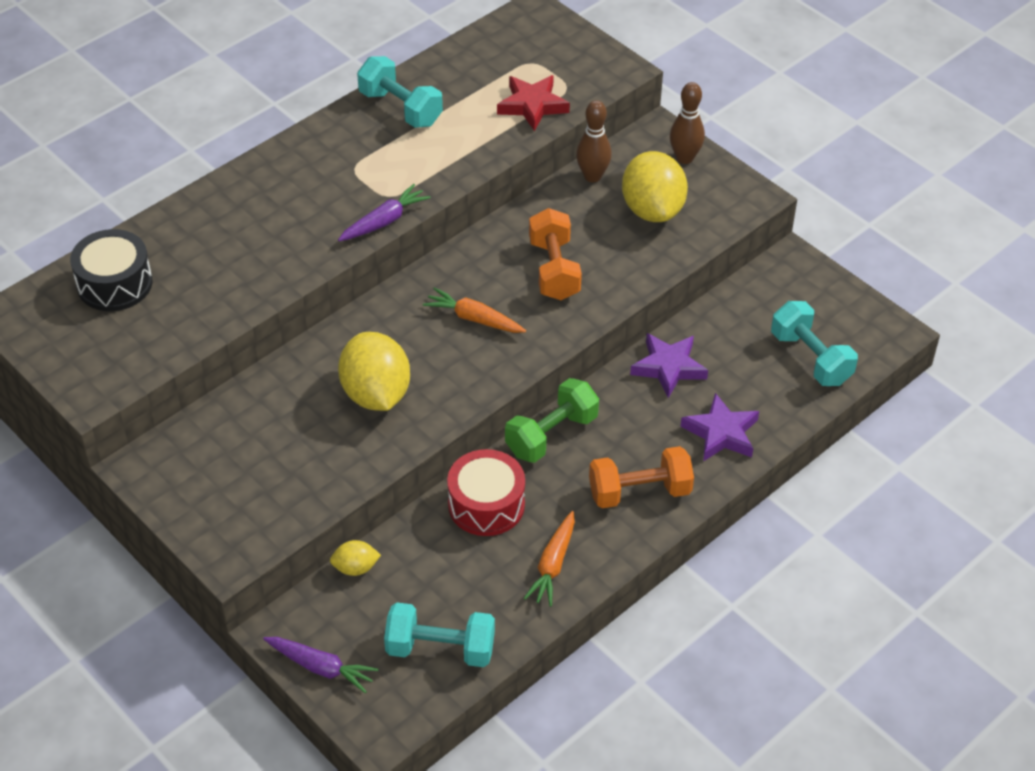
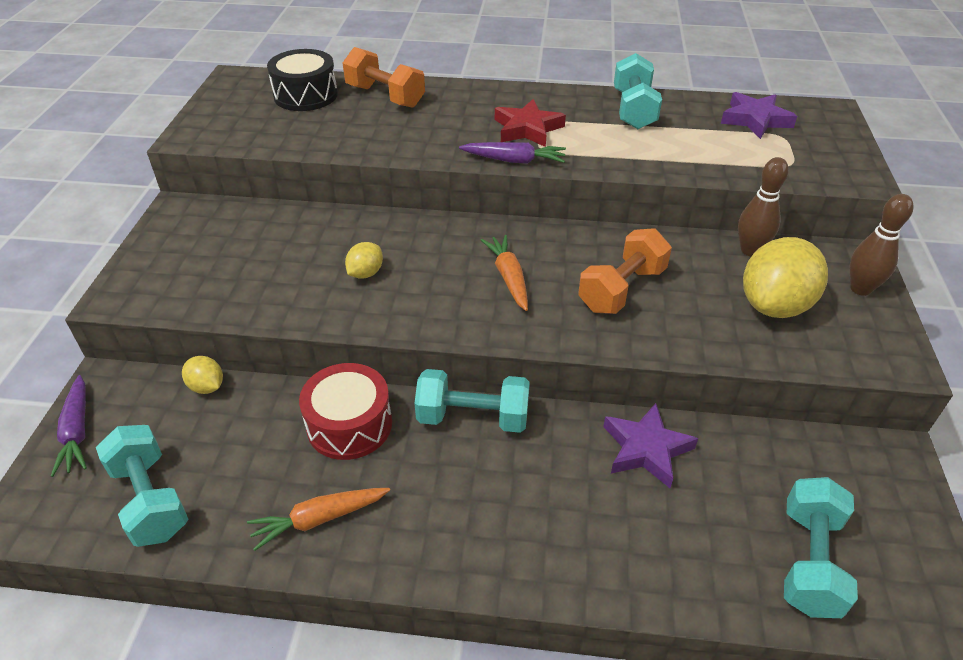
camera: 50 degrees right, 5 degrees down
yellow lemon [338,332,410,411] -> yellow lemon [345,242,383,279], size x0.48
red star [497,75,570,131] -> red star moved to [495,99,566,147]
green dumbbell [505,378,599,463] -> turquoise dumbbell [414,369,530,433]
orange dumbbell [589,446,694,508] -> orange dumbbell moved to [343,47,425,108]
purple star [680,393,759,462] -> purple star moved to [721,92,797,139]

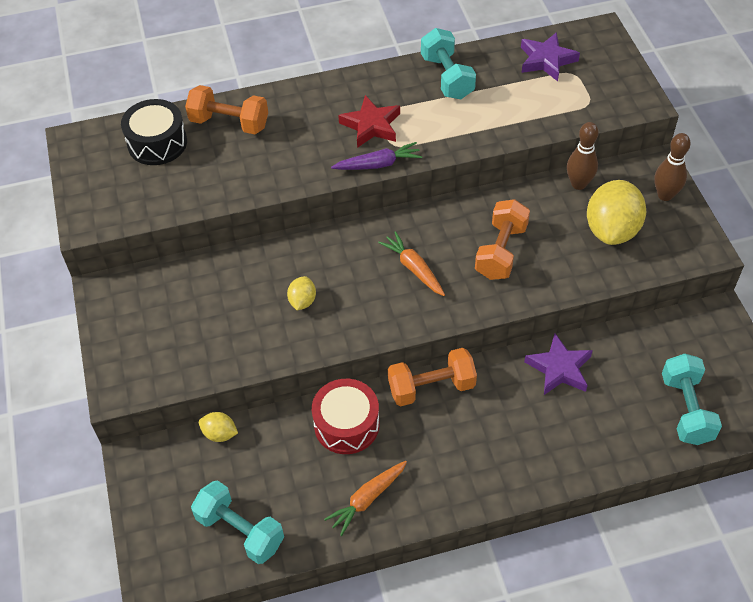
camera: 20 degrees left, 10 degrees up
purple carrot [51,375,87,477] -> none
turquoise dumbbell [414,369,530,433] -> orange dumbbell [388,348,477,406]

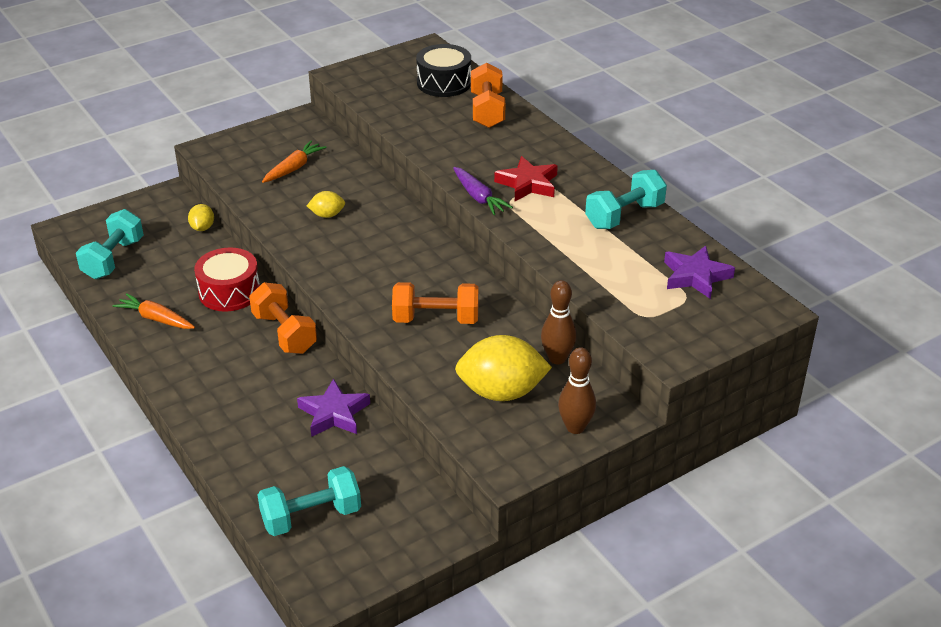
camera: 70 degrees right, 15 degrees down
orange carrot [378,231,445,296] -> orange carrot moved to [262,141,326,183]

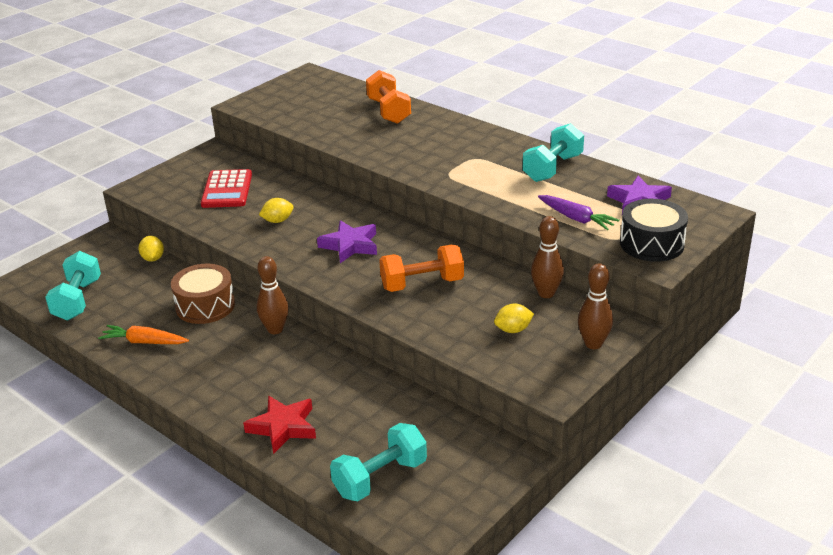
camera: 15 degrees left, 5 degrees down
red drum [194,247,260,312] -> brown drum [171,264,235,324]
orange dumbbell [249,282,317,354] -> brown bowling pin [257,256,289,334]
orange carrot [262,141,326,183] -> red calculator [201,169,252,208]
purple star [297,379,370,437] -> purple star moved to [317,220,377,263]
black drum [416,44,471,97] -> black drum moved to [620,199,688,262]
purple carrot [453,167,513,215] -> purple carrot moved to [538,195,619,230]
yellow lemon [455,335,552,401] -> yellow lemon [494,303,534,333], size x0.48
red star [494,156,558,201] -> red star moved to [243,396,316,454]

